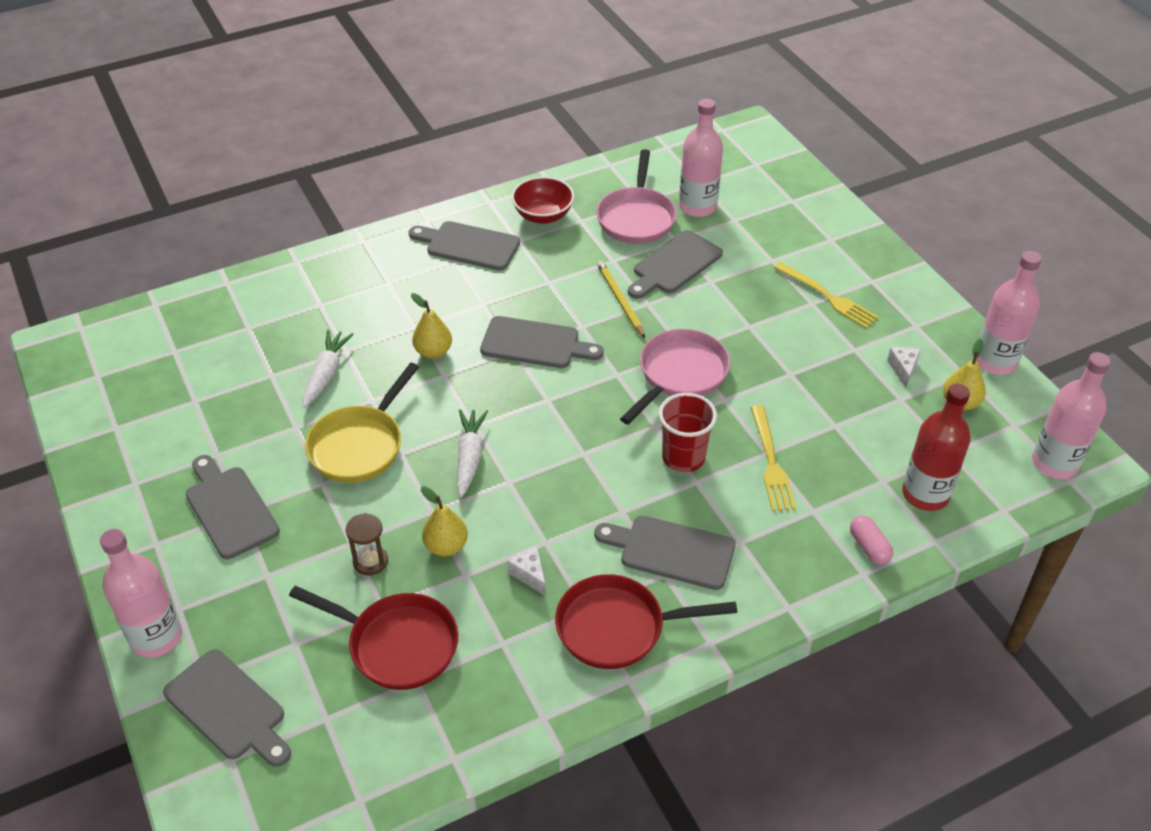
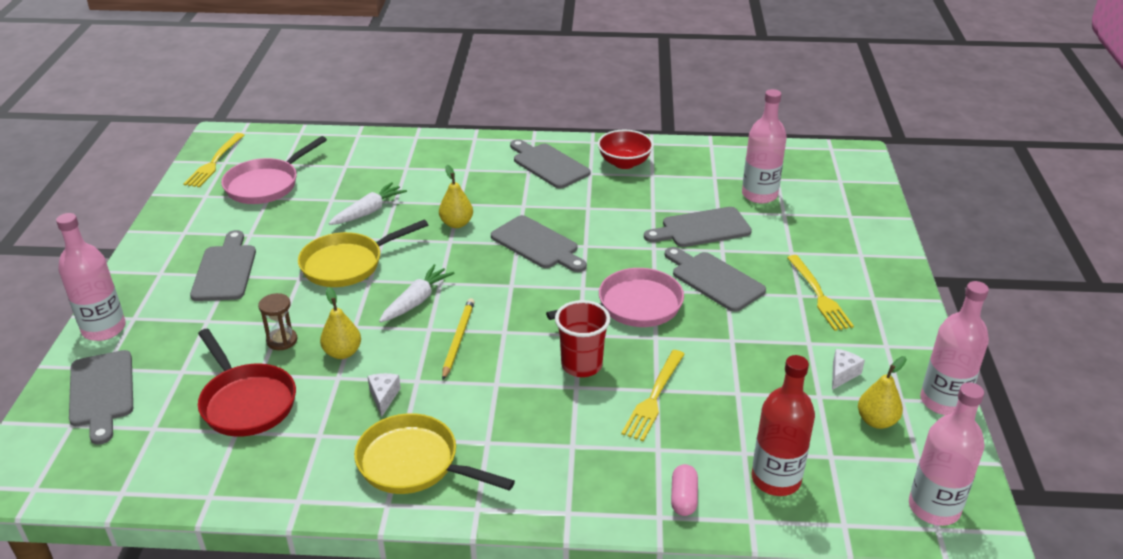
camera: 30 degrees right, 10 degrees down
red pan [555,574,737,669] -> yellow pan [354,413,515,494]
grey cutting board [594,516,735,590] -> grey cutting board moved to [665,247,766,312]
pink pan [597,149,677,244] -> pink pan moved to [221,136,327,204]
yellow pencil [597,261,645,338] -> yellow pencil moved to [442,298,475,380]
none -> yellow fork [183,133,244,187]

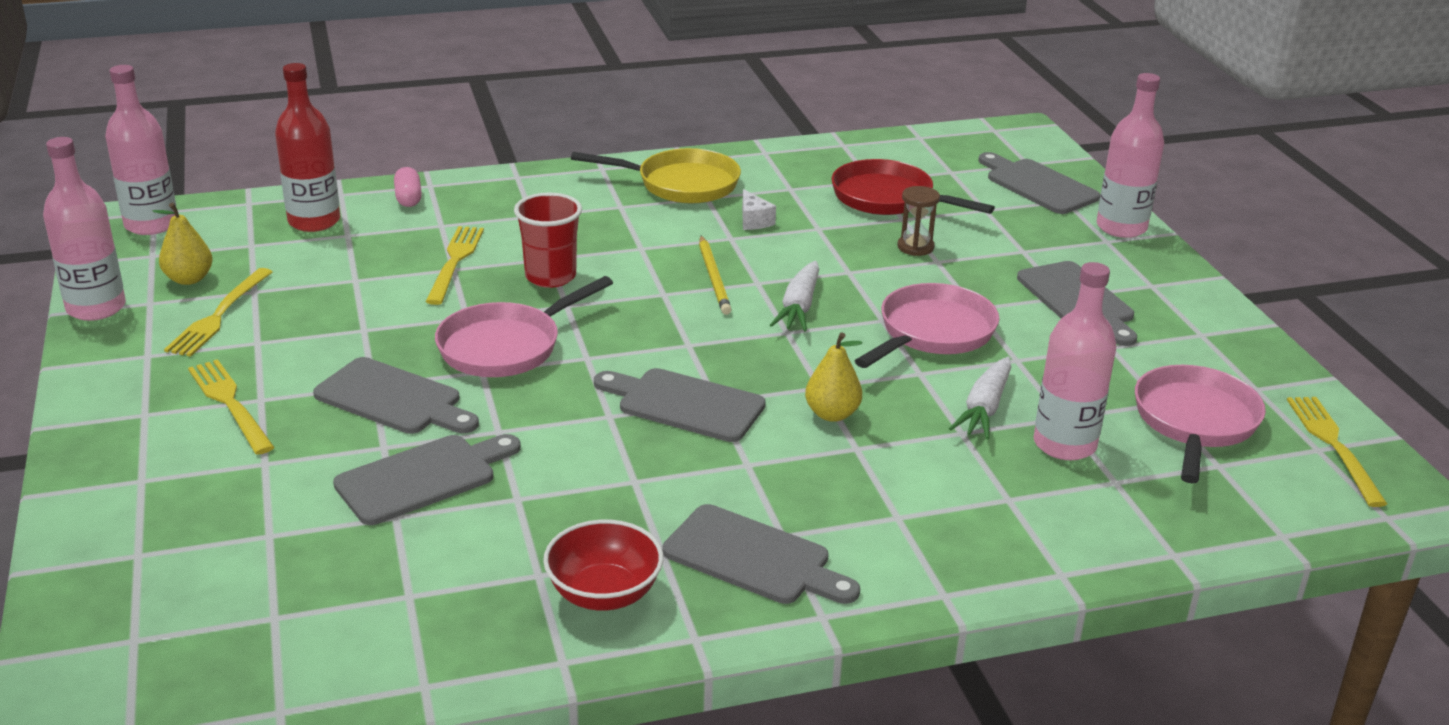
camera: 160 degrees right, 5 degrees down
yellow pan [298,220,428,287] -> pink pan [855,283,999,368]
yellow pear [320,287,361,359] -> none
pink bottle [742,89,787,204] -> pink bottle moved to [1034,262,1117,460]
white cheese [832,349,865,390] -> yellow fork [164,268,273,357]

